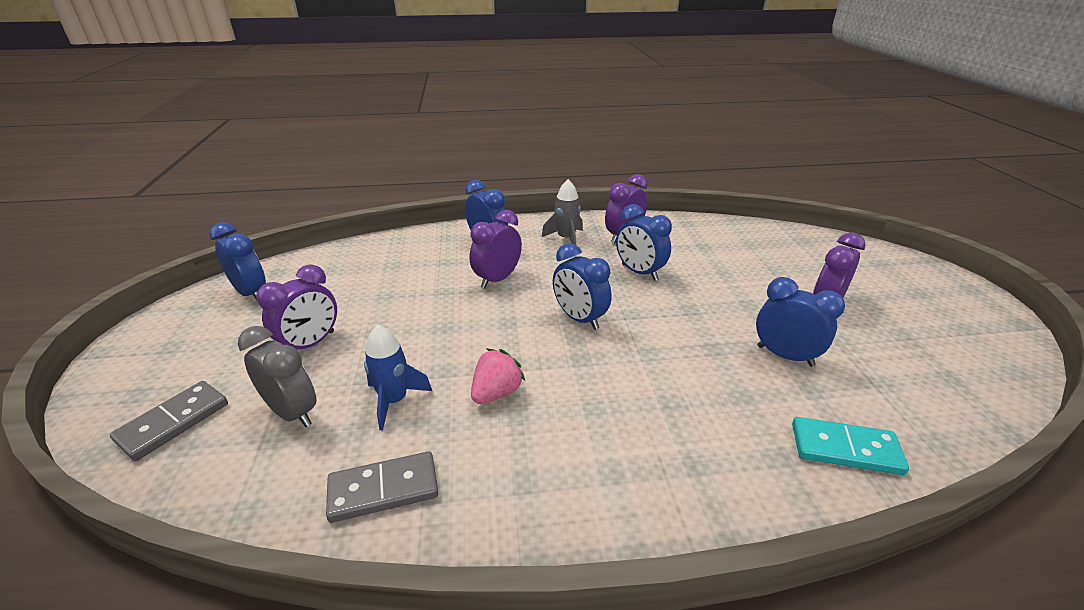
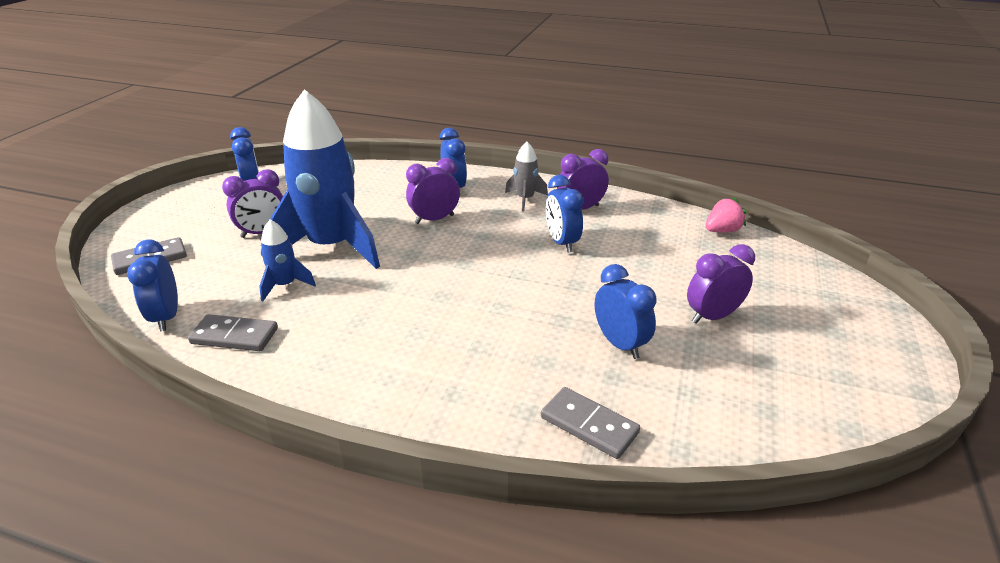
camera: 25 degrees right, 0 degrees up
grey clock [238,326,317,427] -> none
pink strawberry [471,349,525,404] -> pink strawberry moved to [706,197,746,232]
blue clock [553,243,612,330] -> blue clock moved to [127,239,178,331]
turquoise domino [792,417,909,475] -> grey domino [541,387,640,459]
none -> blue rocket [270,89,380,269]

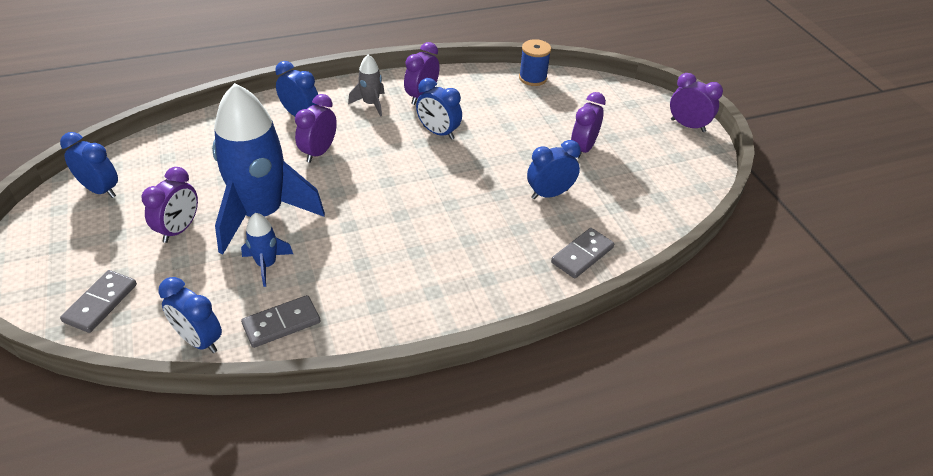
camera: 40 degrees left, 10 degrees up
grey domino [541,387,640,459] -> grey domino turned 45 degrees counterclockwise [551,228,614,279]
blue clock [595,264,657,359] -> blue clock turned 45 degrees counterclockwise [527,140,581,199]
pink strawberry [706,197,746,232] -> blue spool [519,39,551,86]
none -> purple clock [670,73,723,132]

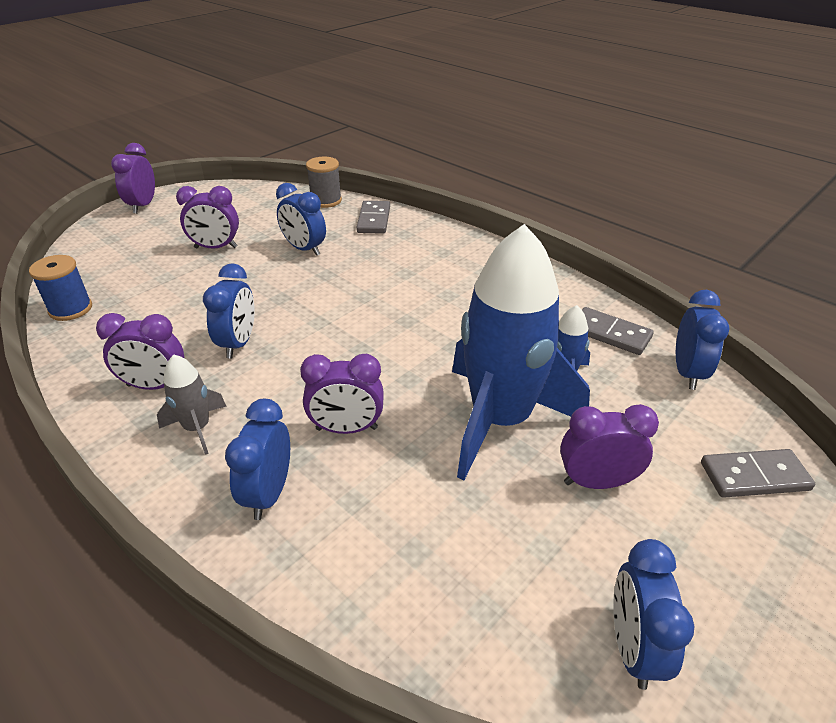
camera: 115 degrees left, 5 degrees down
grey domino [551,228,614,279] -> grey domino turned 75 degrees clockwise [356,201,390,234]
none -> grey spool [306,157,342,208]

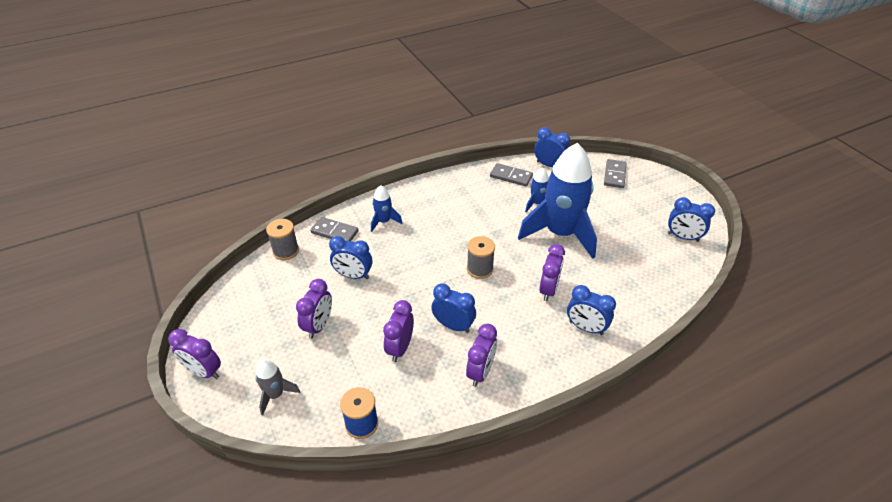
camera: 70 degrees left, 5 degrees up
grey rocket [157,355,227,455] -> grey rocket moved to [256,359,300,416]
blue clock [276,183,326,256] -> blue clock turned 45 degrees clockwise [329,236,372,279]
purple clock [560,404,659,489] -> purple clock moved to [383,300,414,362]
grey domino [582,307,654,355] -> grey domino turned 60 degrees clockwise [490,163,533,187]
none -> blue rocket [371,185,403,232]
none -> grey spool [467,236,495,279]

